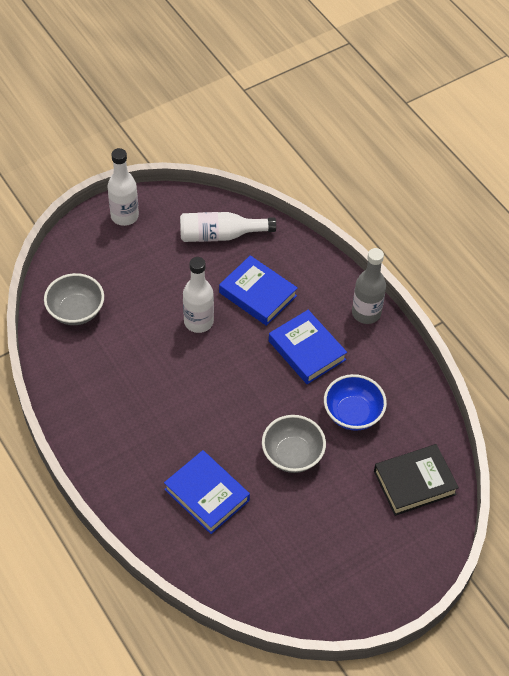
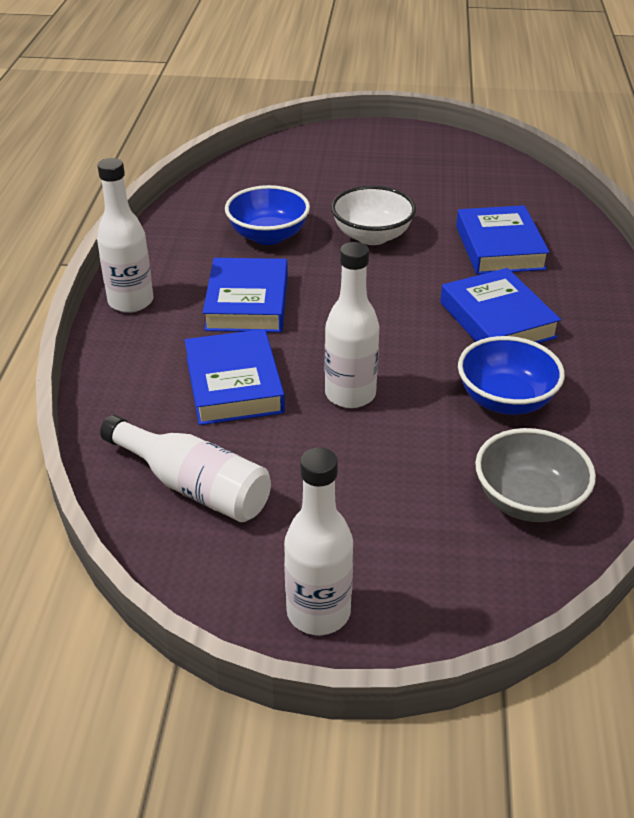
camera: 140 degrees left, 15 degrees down
grey bowl [262,415,326,473] -> white bowl [331,186,416,245]
grey bottle [352,248,386,324] -> white bottle [97,158,154,313]
black book [374,444,459,516] -> none
none -> blue book [440,268,561,343]
none -> blue bowl [458,336,565,415]

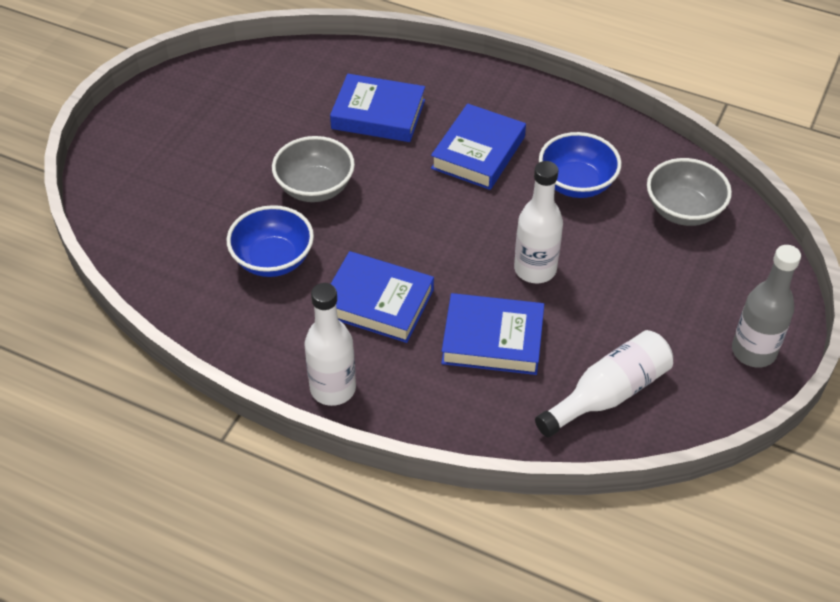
camera: 70 degrees left, 10 degrees up
white bottle [284,448,353,635] -> grey bottle [732,245,801,368]
white bowl [331,186,416,245] -> grey bowl [272,136,355,202]
blue book [440,268,561,343] -> blue book turned 60 degrees counterclockwise [431,104,526,190]

